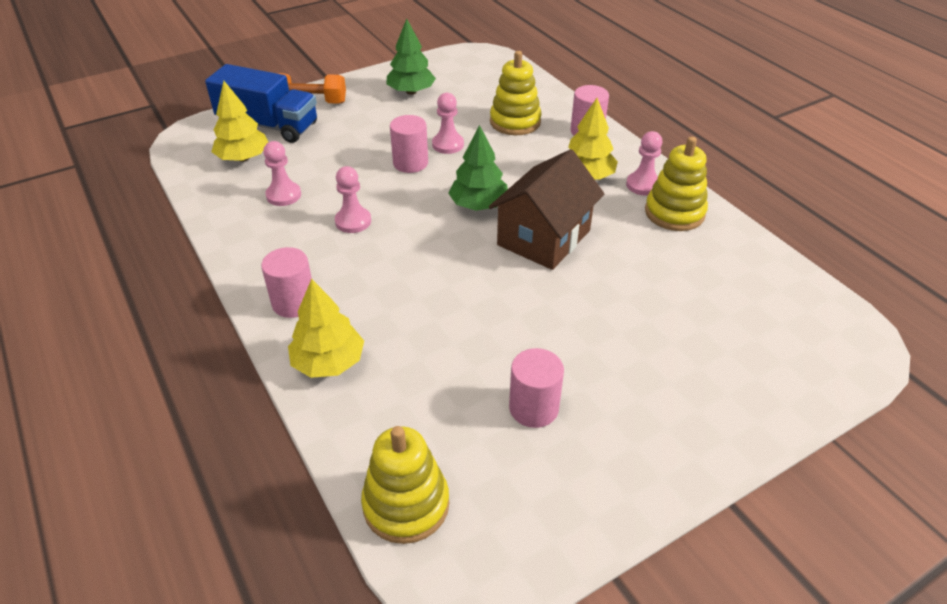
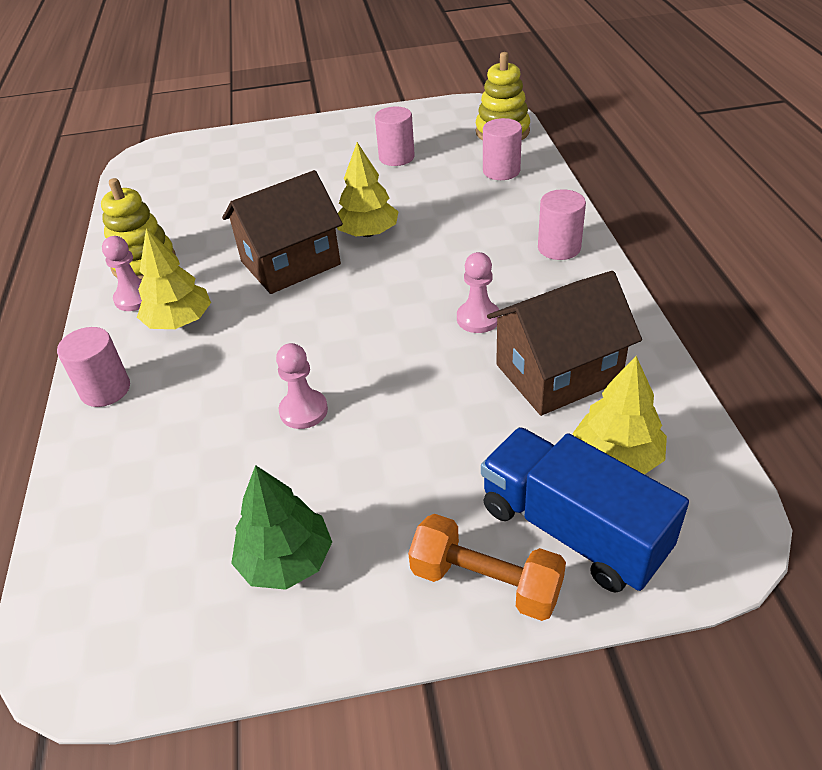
camera: 155 degrees left, 0 degrees up
pink pawn [263,141,301,206] -> brown house [487,271,642,416]
yellow tree [288,278,364,378] -> yellow tree moved to [337,142,399,237]
pink cylinder [390,115,428,173] -> pink cylinder moved to [483,118,522,180]
green tree [448,125,508,211] -> none
yellow stacking toy [490,51,542,135] -> none

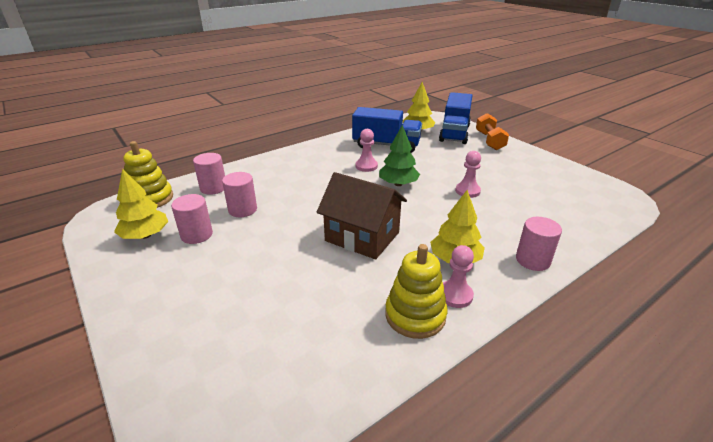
camera: 120 degrees left, 10 degrees down
green tree [231,465,332,590] -> green tree moved to [379,125,420,186]
yellow tree [337,142,399,237] -> yellow tree moved to [114,169,168,239]
brown house [487,271,642,416] -> blue truck [352,107,422,153]
pink cylinder [538,189,586,260] -> pink cylinder moved to [222,172,257,217]

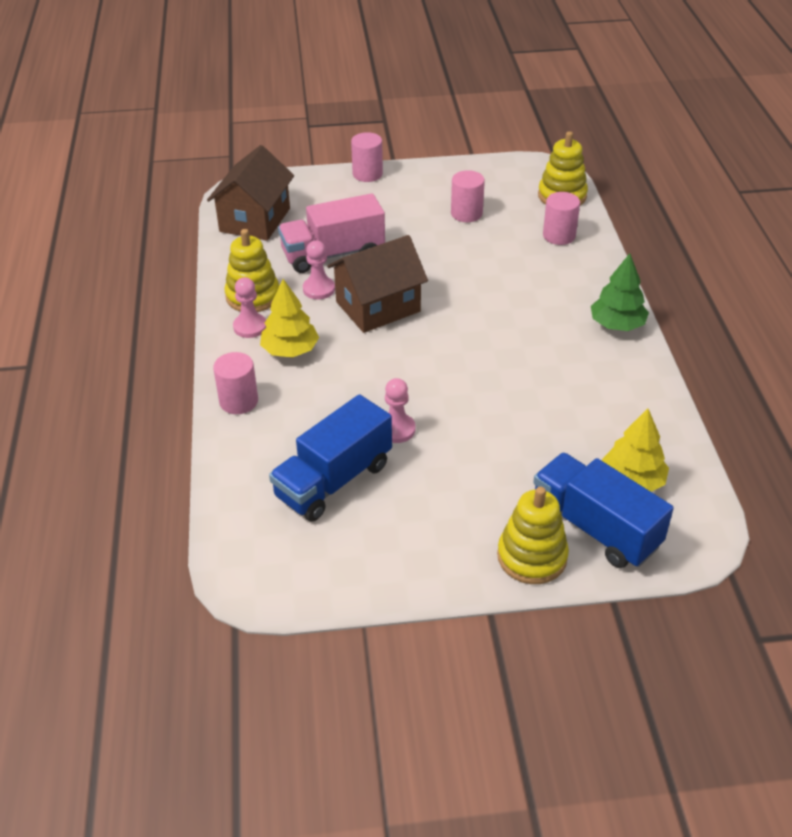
camera: 120 degrees right, 10 degrees up
yellow tree [114,169,168,239] -> none
pink cylinder [222,172,257,217] -> pink cylinder moved to [351,132,383,182]
blue truck [352,107,422,153] -> blue truck moved to [269,394,392,521]
pink pawn [356,129,378,172] -> pink pawn moved to [303,240,335,299]
green tree [379,125,420,186] -> green tree moved to [591,253,649,331]
orange dumbbell [476,113,509,150] -> yellow stacking toy [497,487,569,584]
none -> brown house [207,145,294,241]
none -> pink truck [278,193,385,273]

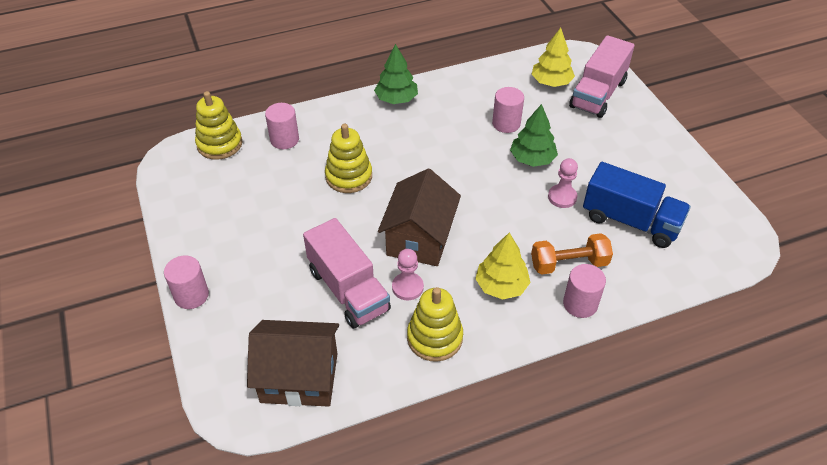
camera: 105 degrees left, 5 degrees up
pink pawn [233,277,266,338] -> none
brown house [327,235,428,333] -> brown house turned 60 degrees clockwise [378,168,461,266]
pink cylinder [451,170,485,222] -> pink cylinder moved to [492,87,524,133]
yellow stacking toy [497,487,569,584] -> yellow stacking toy moved to [325,124,372,193]
blue truck [533,453,674,568] -> pink truck [569,35,635,118]
none -> green tree [510,104,558,167]
none -> orange dumbbell [531,233,613,275]

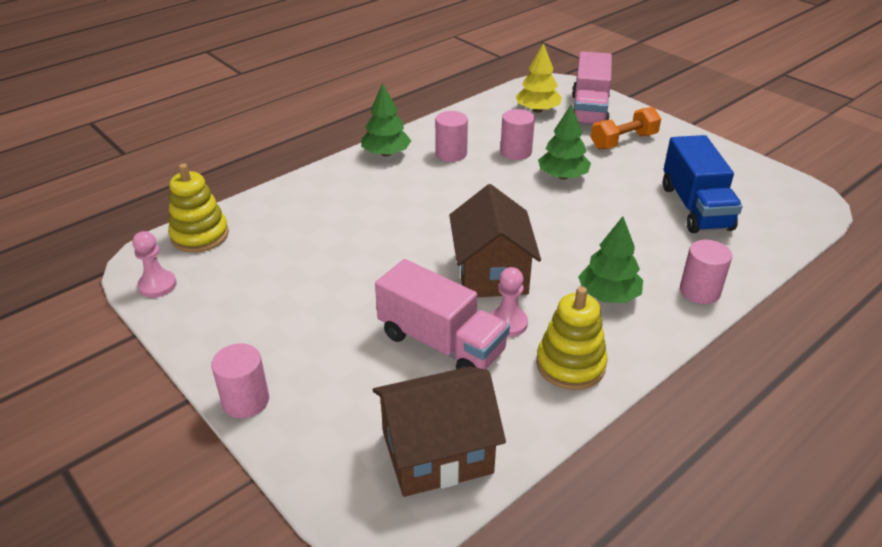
camera: 20 degrees left, 10 degrees down
pink cylinder [265,103,299,149] -> pink cylinder moved to [435,111,468,162]
yellow stacking toy [325,124,372,193] -> none
yellow tree [475,232,531,300] -> green tree [578,216,643,303]
orange dumbbell [531,233,613,275] -> orange dumbbell moved to [591,107,661,149]
pink pawn [548,158,578,208] -> pink pawn moved to [132,231,177,298]
blue truck [583,162,691,248] -> blue truck turned 75 degrees clockwise [663,135,742,233]

